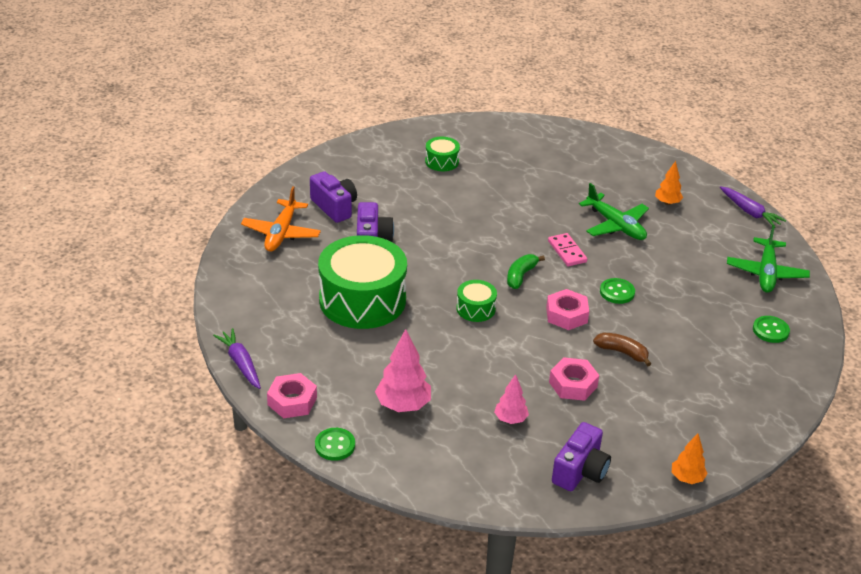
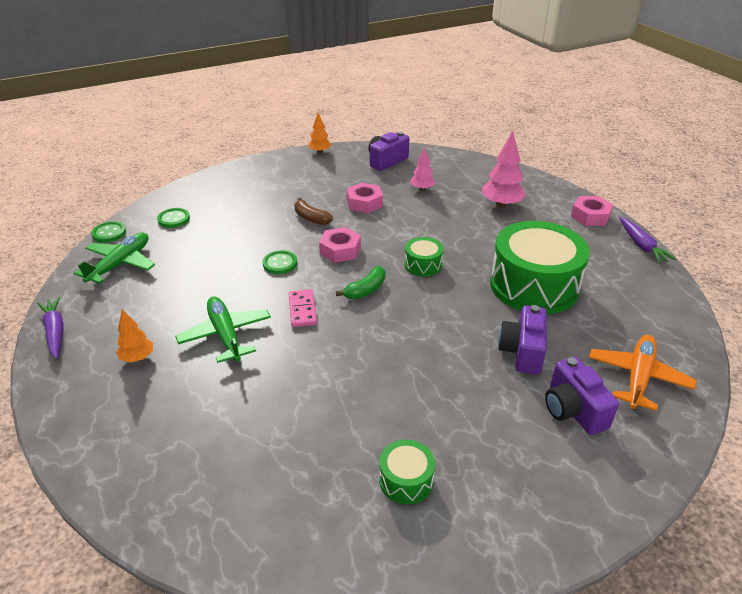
camera: 165 degrees left, 0 degrees up
green button [315,428,355,461] -> green button moved to [91,221,126,243]

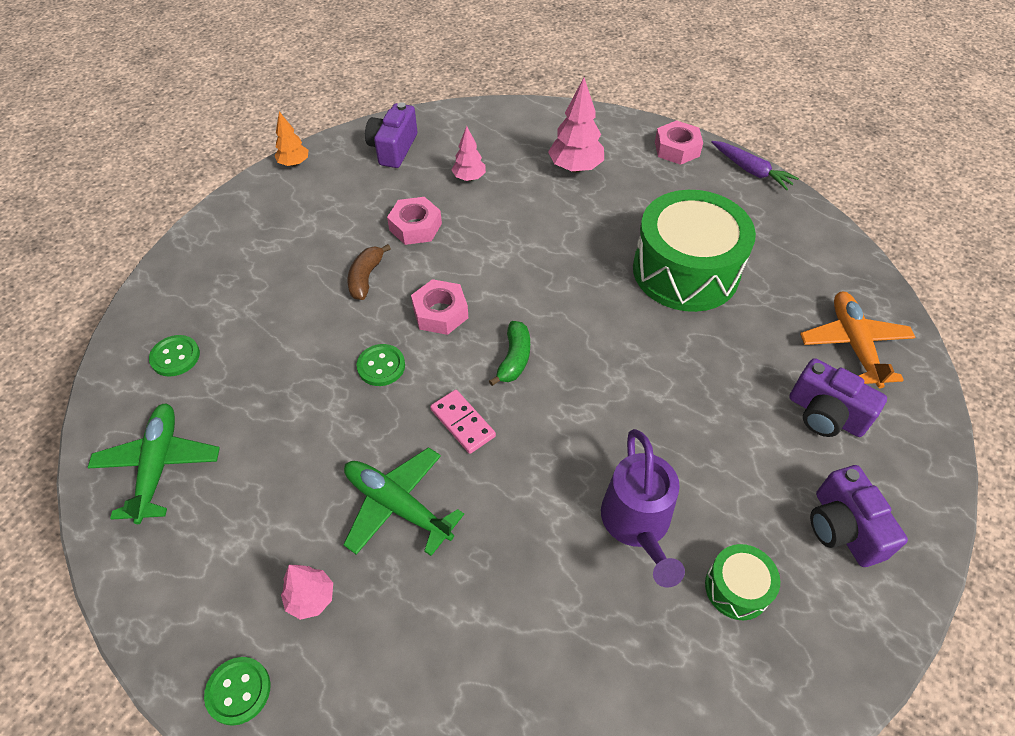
camera: 30 degrees left, 15 degrees up
purple carrot [37,297,64,359] -> none
green button [91,221,126,243] -> green button moved to [204,657,271,726]
orange tree [116,309,153,363] -> pink tree [281,565,333,620]
brown banana [294,198,333,225] -> brown banana turned 90 degrees clockwise [348,244,391,300]
green drum [404,237,444,277] -> none
purple camera [498,305,547,375] -> purple camera moved to [810,465,908,567]
none -> purple watering can [601,429,685,588]

